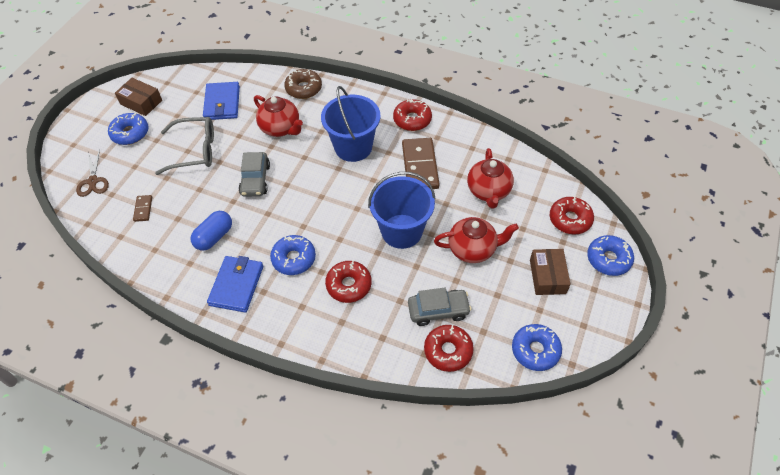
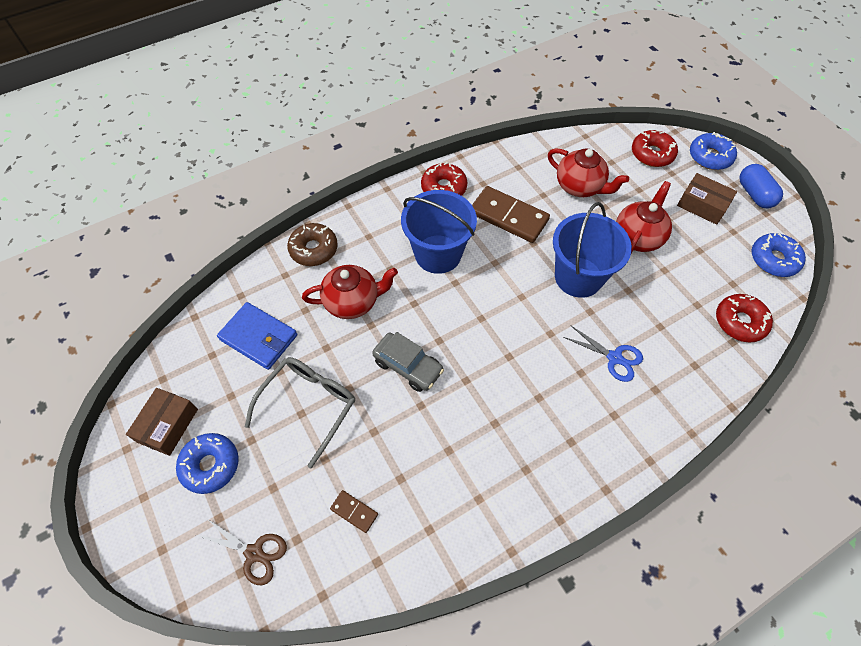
camera: 55 degrees left, 5 degrees up
brown box [115,78,162,116] -> brown box turned 45 degrees counterclockwise [126,388,198,456]
blue capsule [191,211,232,251] -> blue capsule moved to [740,164,783,208]
blue wallet [207,256,263,313] -> none
blue donut [270,235,316,275] -> none
red donut [325,261,372,303] -> blue scissors [563,325,643,382]
grey car [408,288,471,326] -> none

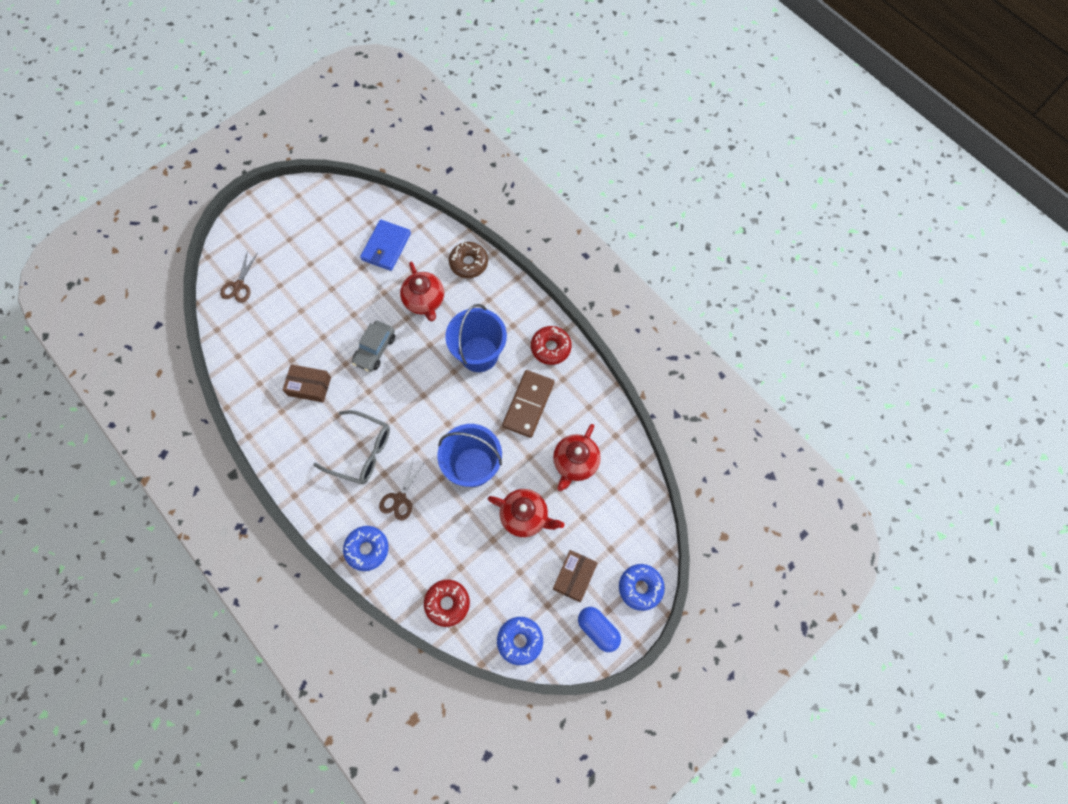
camera: 80 degrees right, 10 degrees up
brown box [126,388,198,456] -> brown box moved to [283,364,331,403]
blue donut [176,433,239,494] -> blue donut moved to [343,526,388,571]
grey glasses [245,357,355,469] -> grey glasses moved to [313,410,390,484]
brown domino [330,490,378,533] -> none
blue scissors [563,325,643,382] -> brown scissors [379,460,425,520]
red donut [632,130,678,167] -> none
blue capsule [740,164,783,208] -> blue capsule turned 75 degrees clockwise [578,607,621,652]

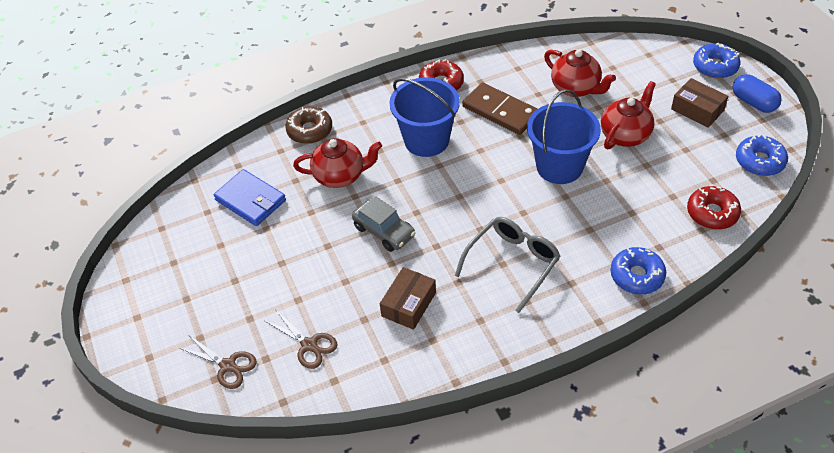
camera: 70 degrees left, 20 degrees down
brown scissors [379,460,425,520] -> brown scissors moved to [265,310,337,369]
blue capsule [578,607,621,652] -> blue capsule turned 75 degrees clockwise [733,74,782,113]

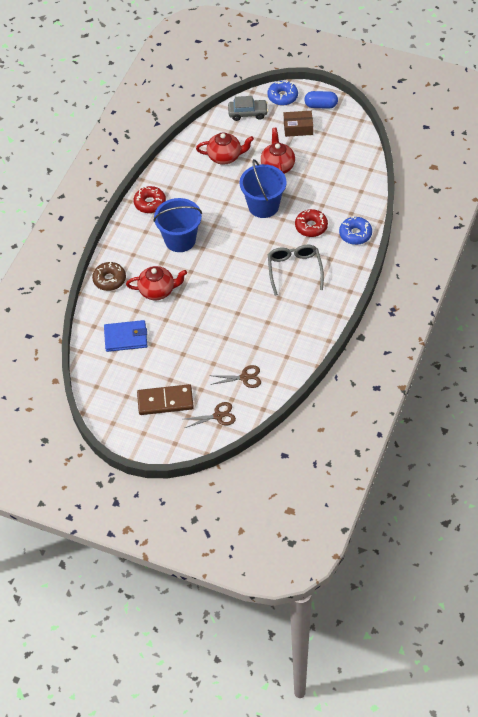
camera: 45 degrees left, 5 degrees up
red teapot [293,138,382,188] -> red teapot turned 45 degrees clockwise [126,266,187,300]
grey car [352,196,416,252] -> grey car moved to [228,96,268,121]
brown box [380,267,436,330] -> none
brown domino [462,82,538,135] -> brown domino moved to [137,384,194,415]
red donut [687,186,741,229] -> red donut moved to [295,209,328,237]
blue donut [736,134,788,176] -> none

